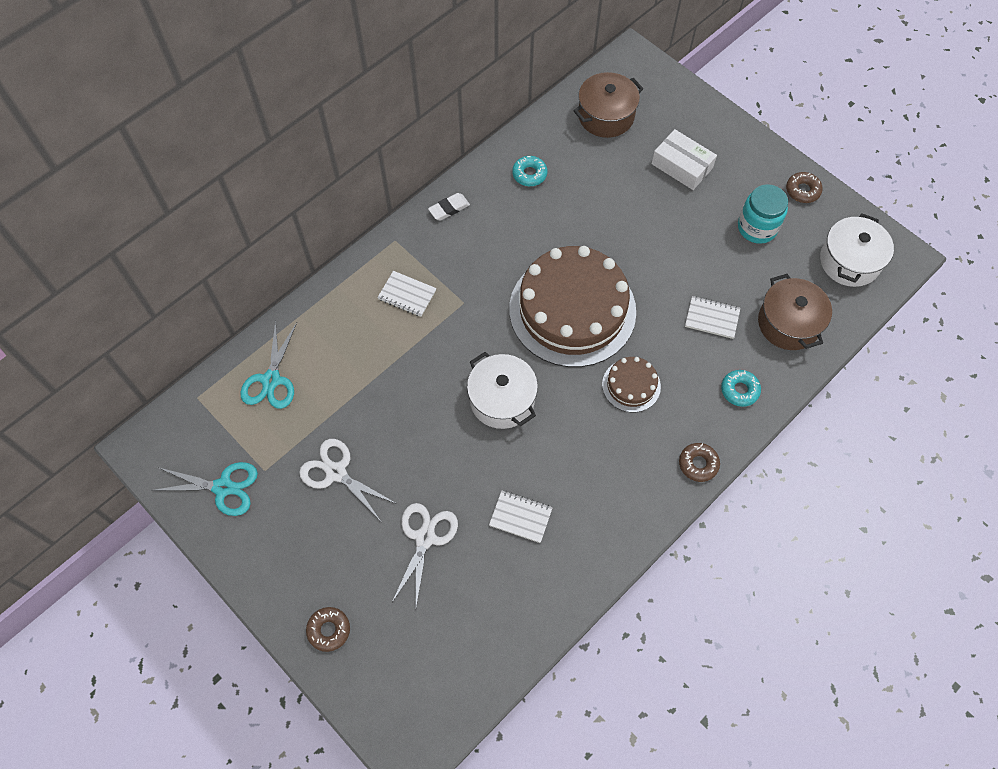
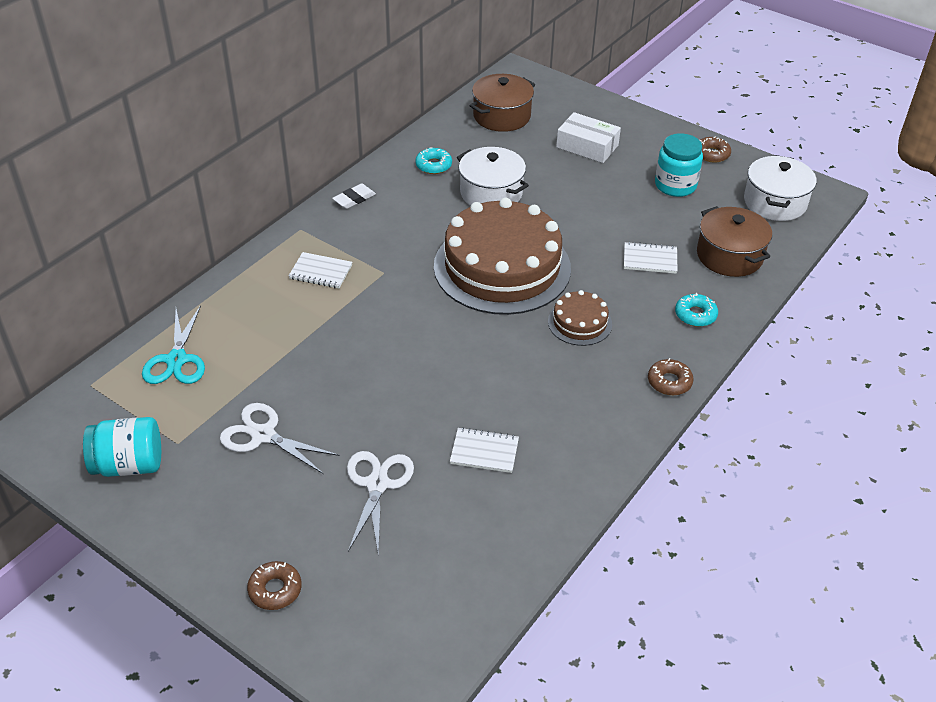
camera: 10 degrees left, 20 degrees down
turquoise scissors [152,462,258,516] -> turquoise jar [83,417,161,477]
white pot [467,352,538,429] -> white pot moved to [457,147,529,206]

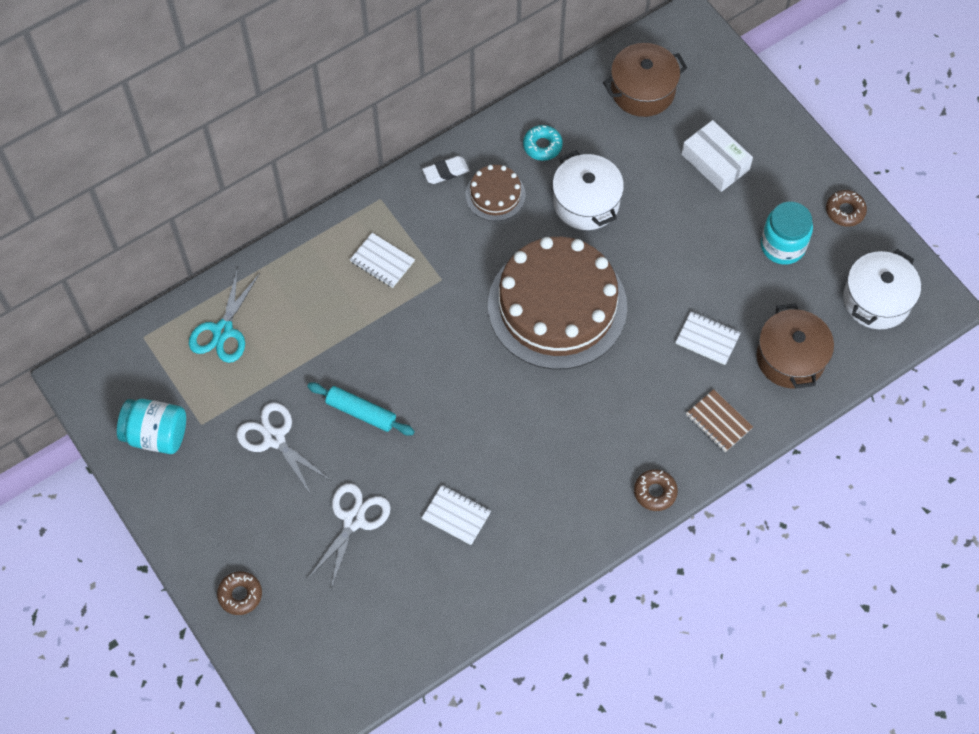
camera: 20 degrees right, 20 degrees up
brown cake [548,290,612,346] -> brown cake moved to [466,165,526,221]
turquoise donut [675,293,718,327] -> brown notebook [686,389,753,452]
none -> turquoise rolling pin [307,382,415,435]

